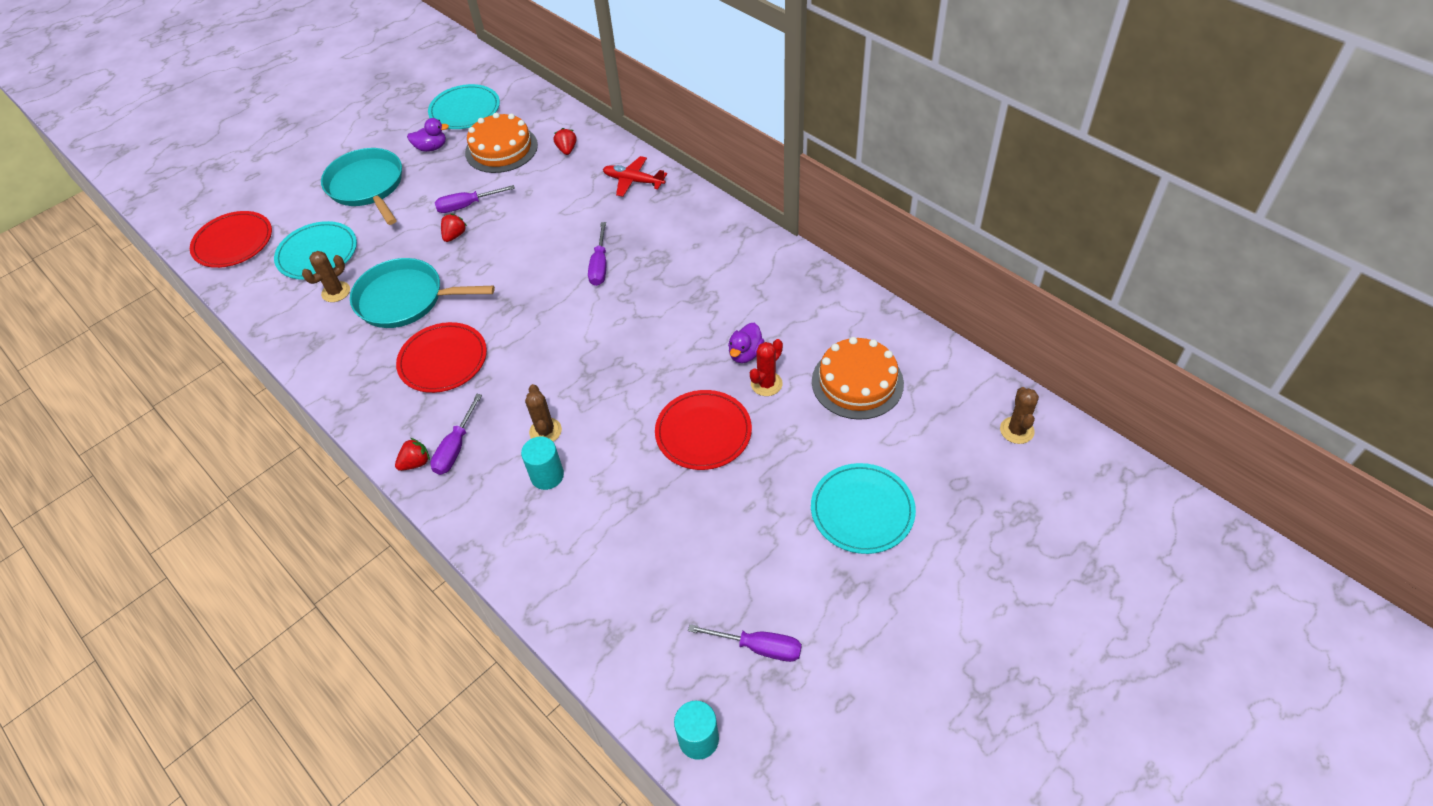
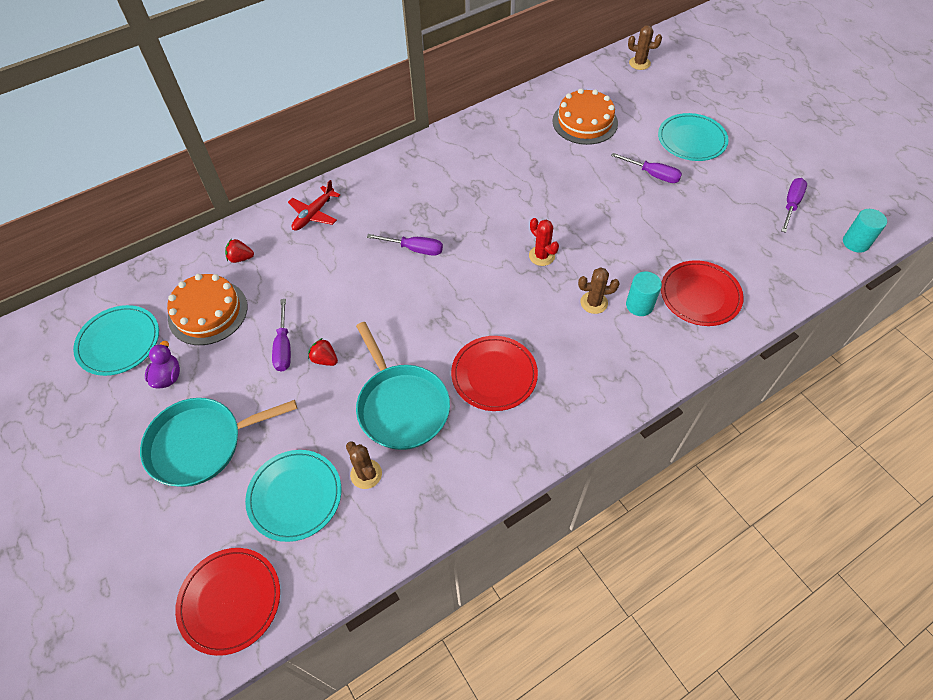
camera: 80 degrees left, 5 degrees up
turquoise pan [350,258,495,328] -> turquoise pan turned 45 degrees counterclockwise [356,322,450,450]
red strawberry [395,438,430,471] -> none
purple screwdriver [430,394,482,475] -> purple screwdriver moved to [611,153,682,183]
red plate [655,390,752,470] -> red plate moved to [661,260,744,326]
purple duck [728,323,764,363] -> none
red cactus [750,339,783,396] -> red cactus moved to [529,218,559,266]

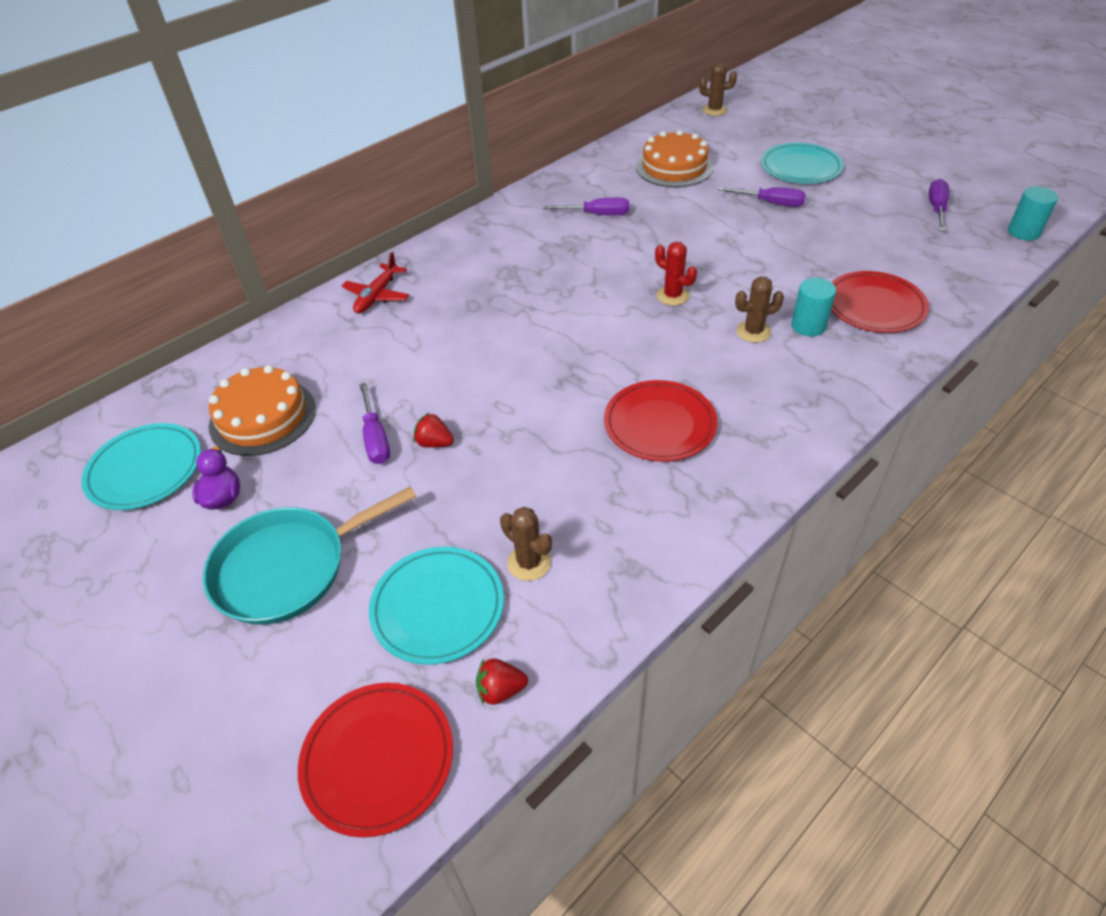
camera: 10 degrees left, 10 degrees down
red strawberry [225,239,254,263] -> red strawberry moved to [476,658,528,705]
turquoise pan [356,322,450,450] -> none
purple screwdriver [367,234,443,256] -> purple screwdriver moved to [543,198,629,215]

